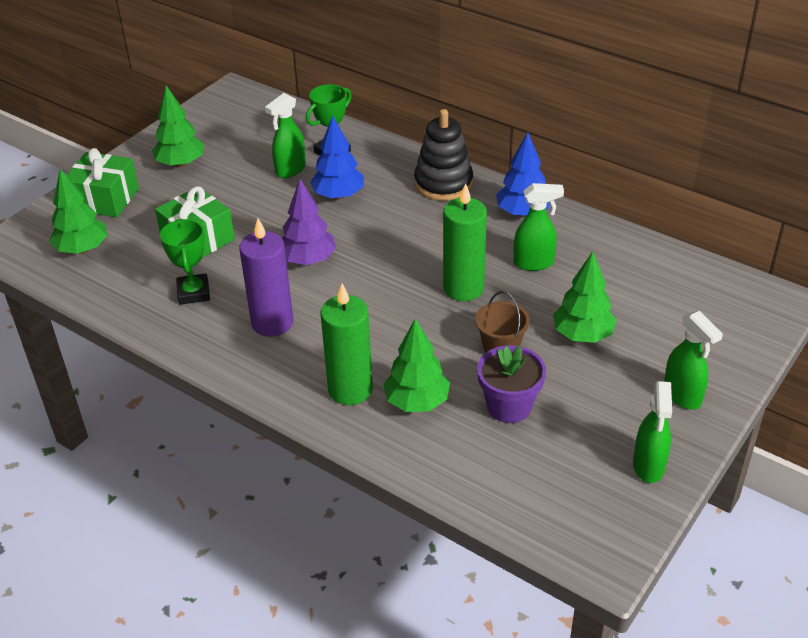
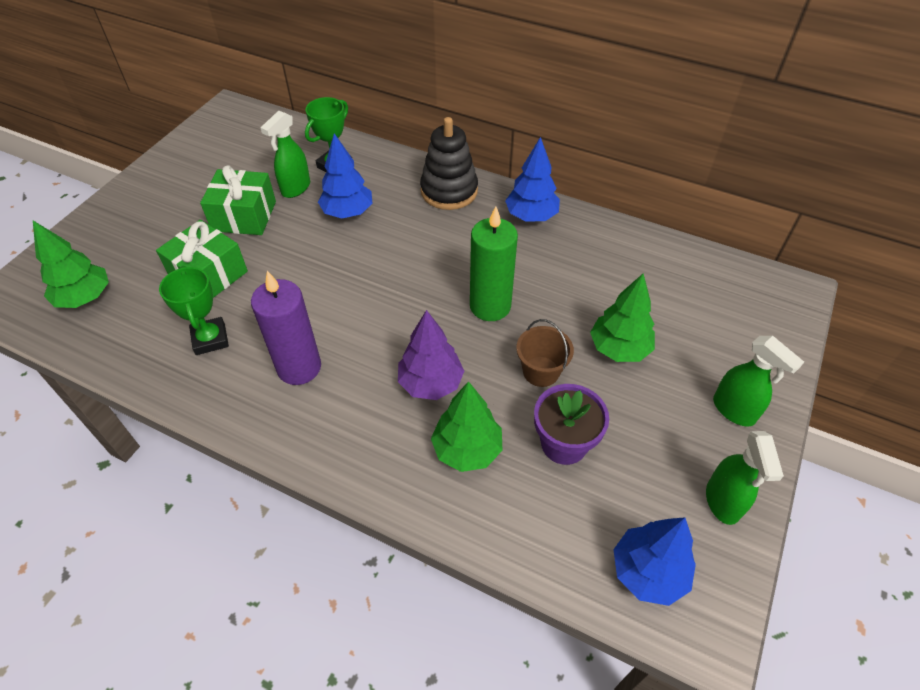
camera: 10 degrees left, 10 degrees up
green gift [66,148,139,217] -> green gift moved to [200,165,276,235]
green tree [152,86,205,167] -> none
purple tree [282,179,336,265] -> purple tree moved to [398,310,464,400]
green candle [321,283,373,405] -> none
green spray bottle [514,183,564,271] -> none
none -> blue tree [613,517,696,606]

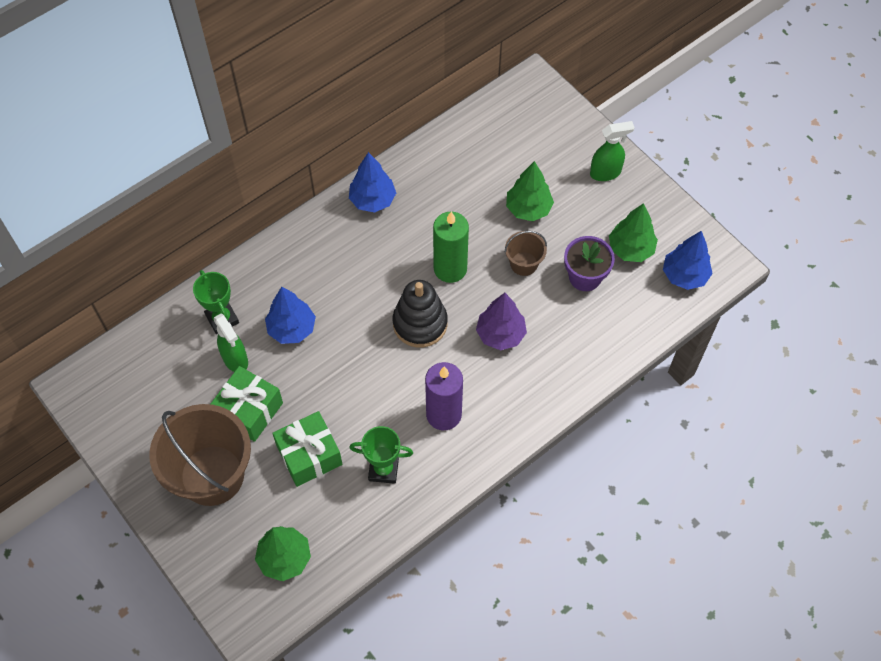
camera: 65 degrees left, 10 degrees up
black stacking toy [420,117,478,210] -> black stacking toy moved to [393,280,448,348]
green tree [431,381,502,472] -> green tree moved to [609,203,658,262]
green spray bottle [706,431,784,525] -> none
none -> brown bucket [149,404,251,506]

